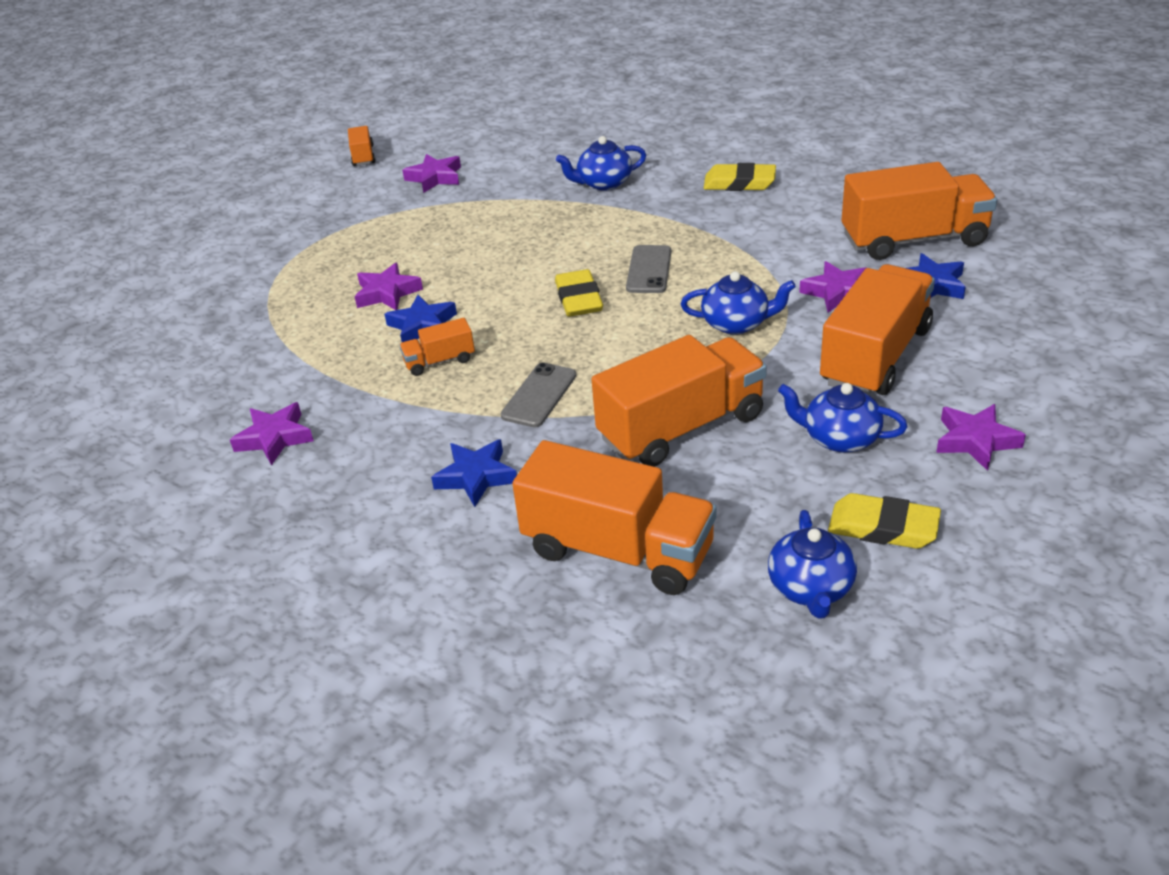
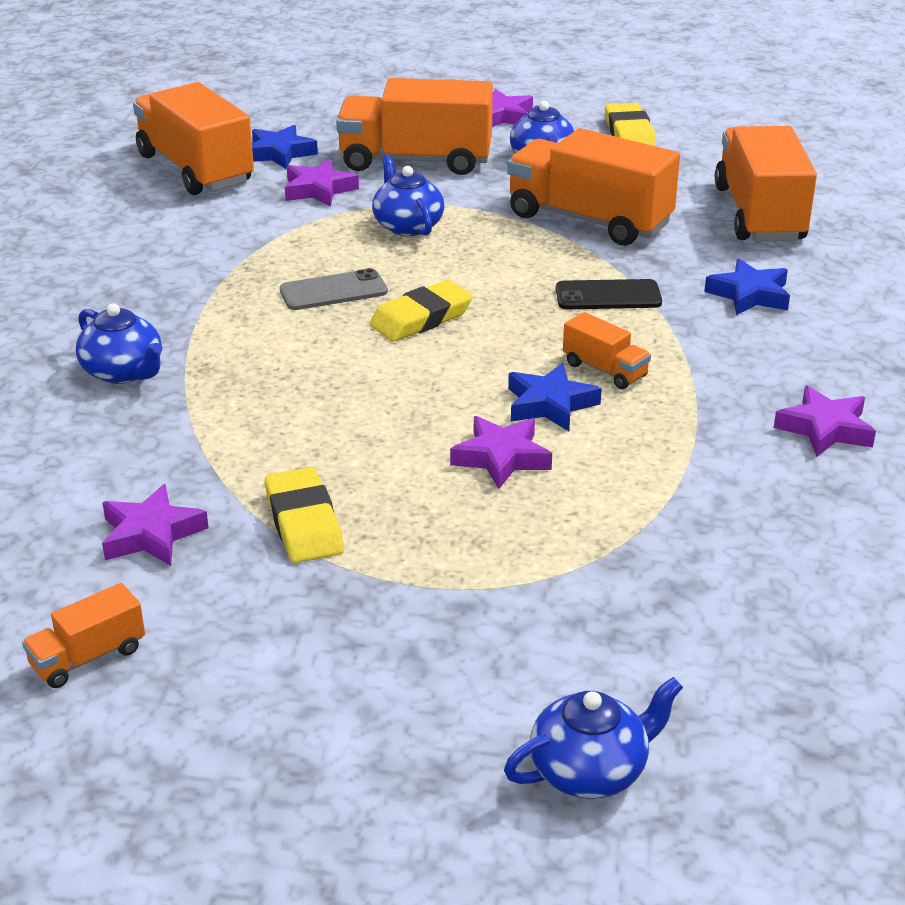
camera: 120 degrees left, 5 degrees down
grey phone [500,362,576,427] -> black phone [556,279,662,309]
yellow eraser [703,163,776,191] -> yellow eraser moved to [265,467,344,563]
blue teapot [768,510,857,619] -> blue teapot moved to [504,677,683,799]

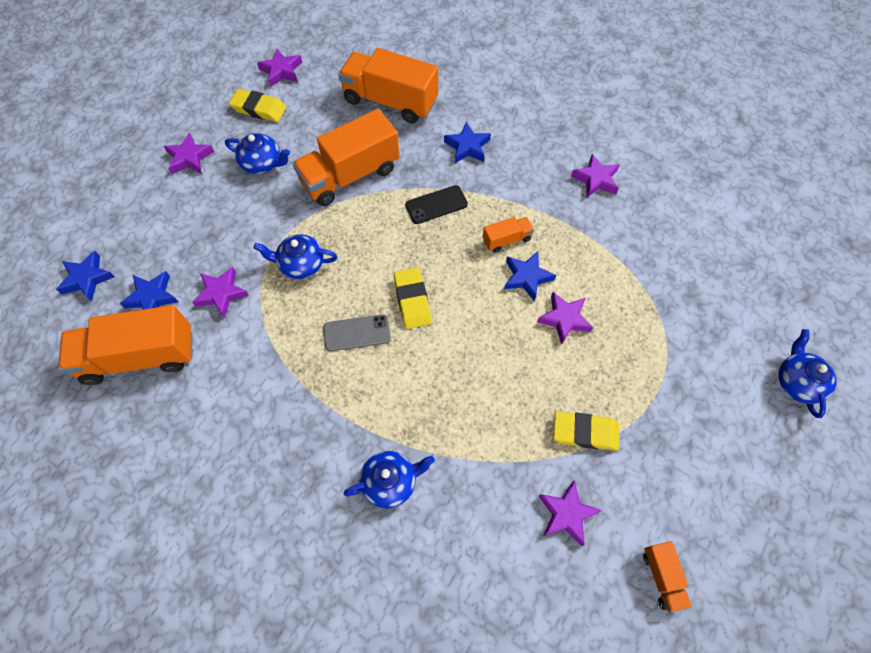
camera: 65 degrees left, 30 degrees up
grey phone [280,268,388,310] -> grey phone turned 75 degrees clockwise [323,314,391,351]
orange truck [336,78,493,175] -> none
black phone [556,279,662,309] -> black phone turned 45 degrees clockwise [405,185,468,224]
none -> blue star [56,251,115,301]
none -> purple star [257,49,302,86]

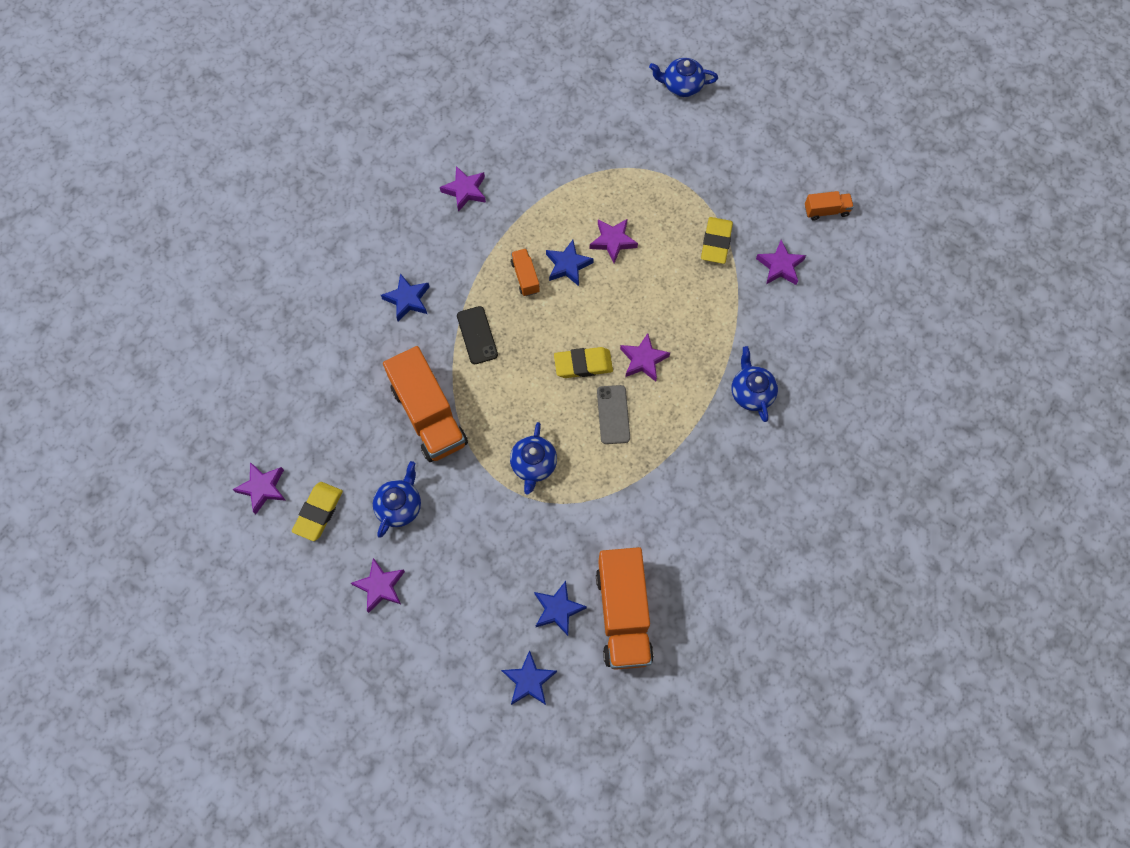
camera: 85 degrees left, 5 degrees up
purple star [192,266,249,318] -> purple star moved to [620,333,670,381]
orange truck [338,48,438,123] -> none

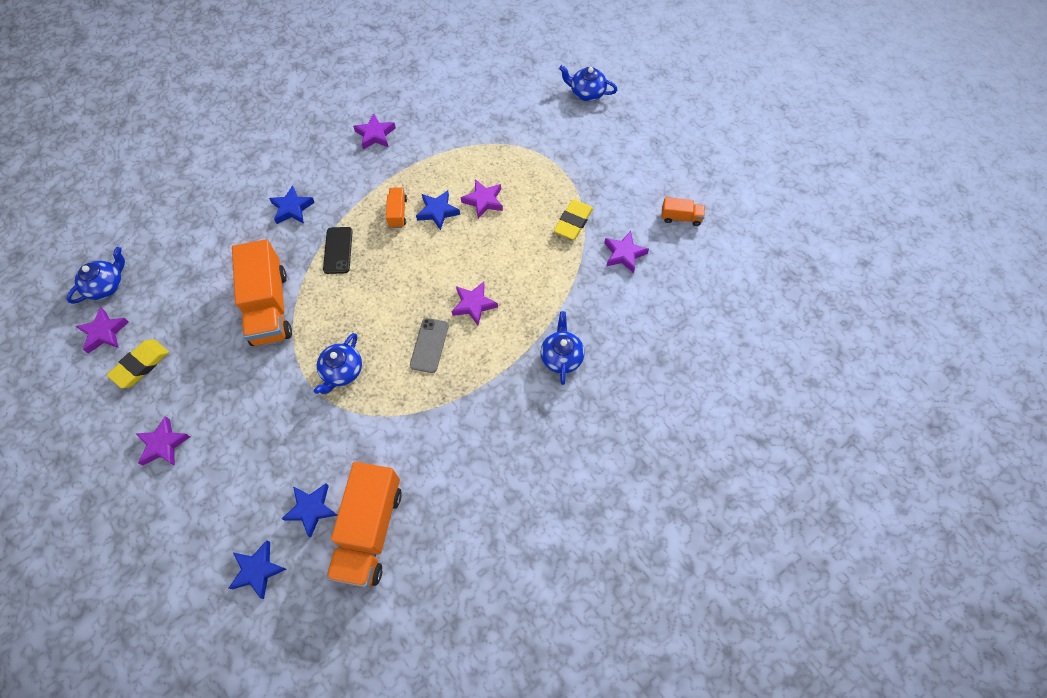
camera: 15 degrees right, 5 degrees down
blue teapot [373,461,421,538] -> blue teapot moved to [66,247,125,304]
yellow eraser [554,347,613,378] -> none

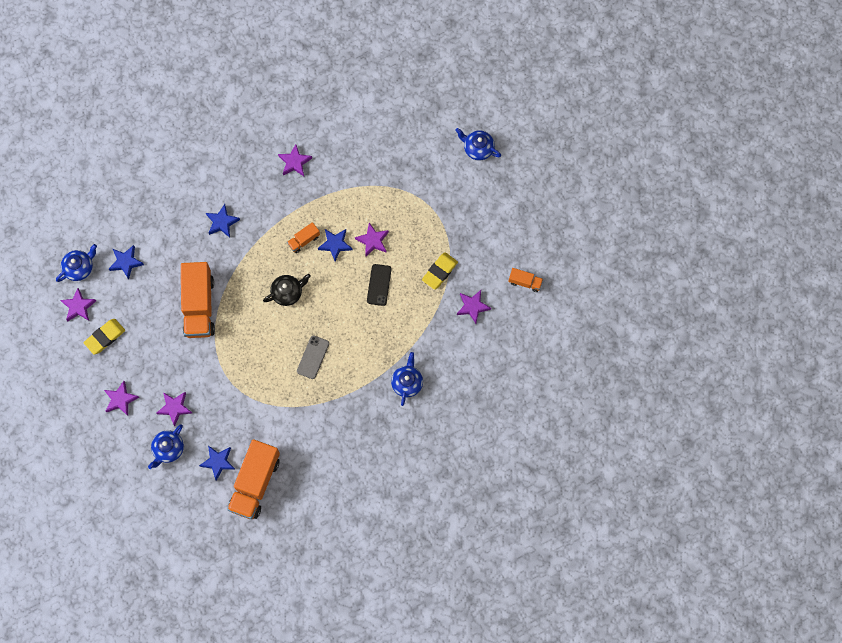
camera: 10 degrees right, 10 degrees up
blue star [229,540,287,599] -> blue star moved to [109,245,144,279]
blue teapot [314,333,362,394] -> blue teapot moved to [148,424,184,469]
black phone [323,227,353,274] -> black phone moved to [367,264,391,306]
orange truck [386,187,407,228] -> orange truck turned 135 degrees counterclockwise [287,222,320,253]
purple star [451,282,498,325] -> purple star moved to [157,392,192,426]
none -> black teapot [263,274,311,306]

